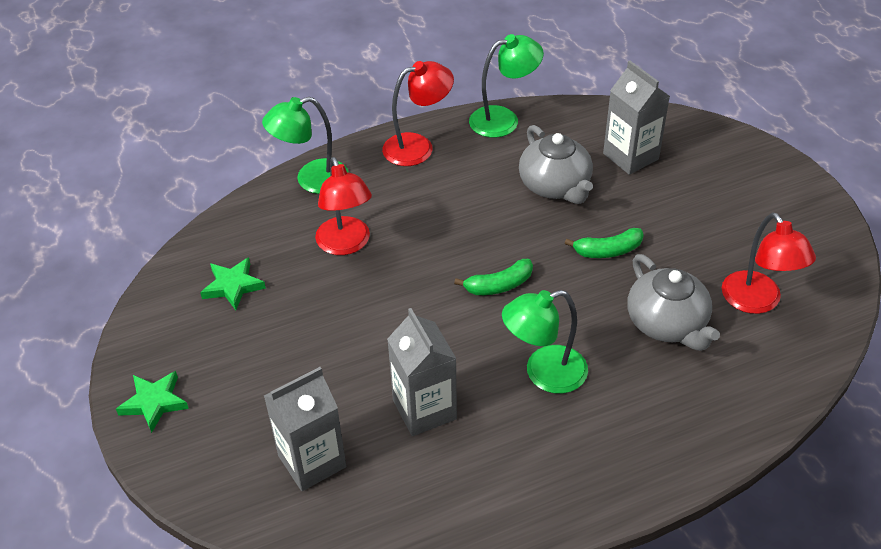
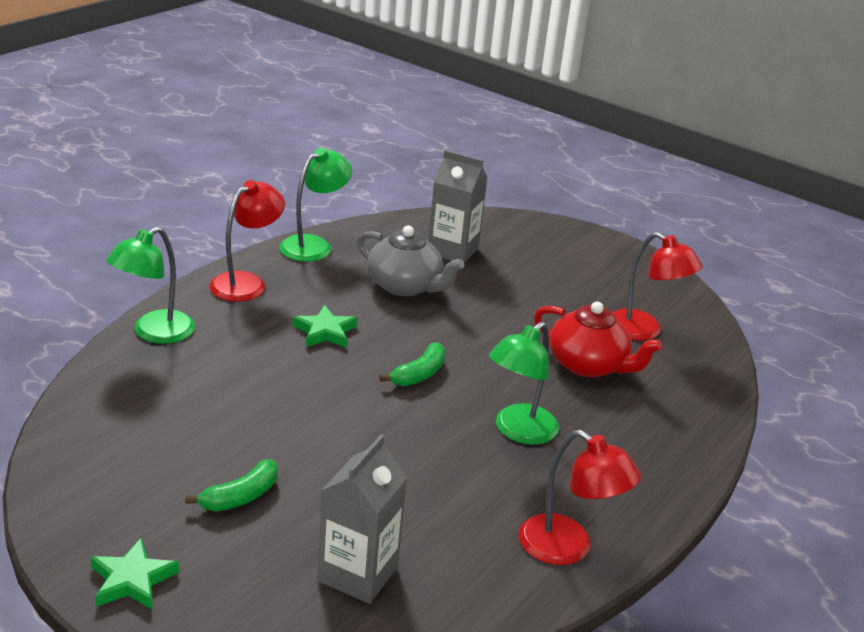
camera: 35 degrees left, 15 degrees down
green star [200,257,266,310] -> green star moved to [293,305,358,348]
red lamp [315,157,372,255] -> red lamp moved to [519,430,641,565]
grey carton [387,308,457,436] -> none
green banana [565,228,644,258] -> green banana moved to [185,459,278,511]
grey teapot [627,254,720,351] -> red teapot [534,302,662,377]

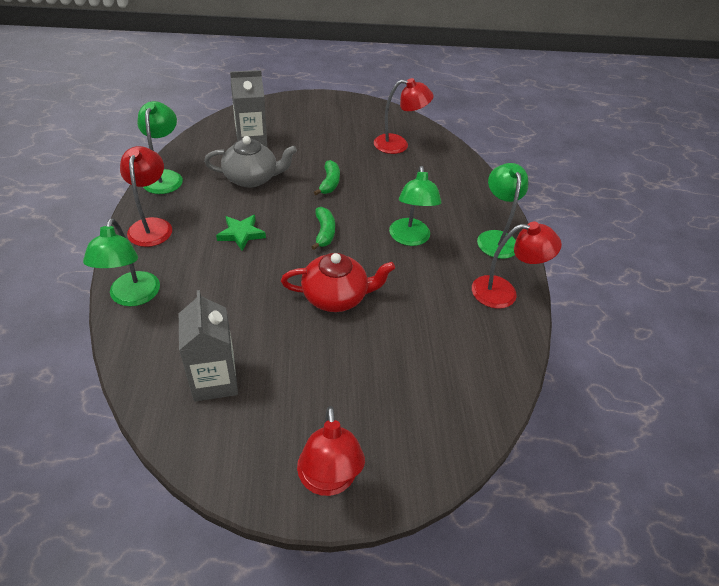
camera: 40 degrees left, 15 degrees up
green star [90,538,179,610] -> red lamp [297,406,365,496]
green banana [185,459,278,511] -> green banana moved to [314,160,340,195]
grey carton [318,434,407,604] -> grey carton moved to [179,290,238,402]
red teapot [534,302,662,377] -> red teapot moved to [281,253,395,312]
none -> green lamp [477,163,528,259]

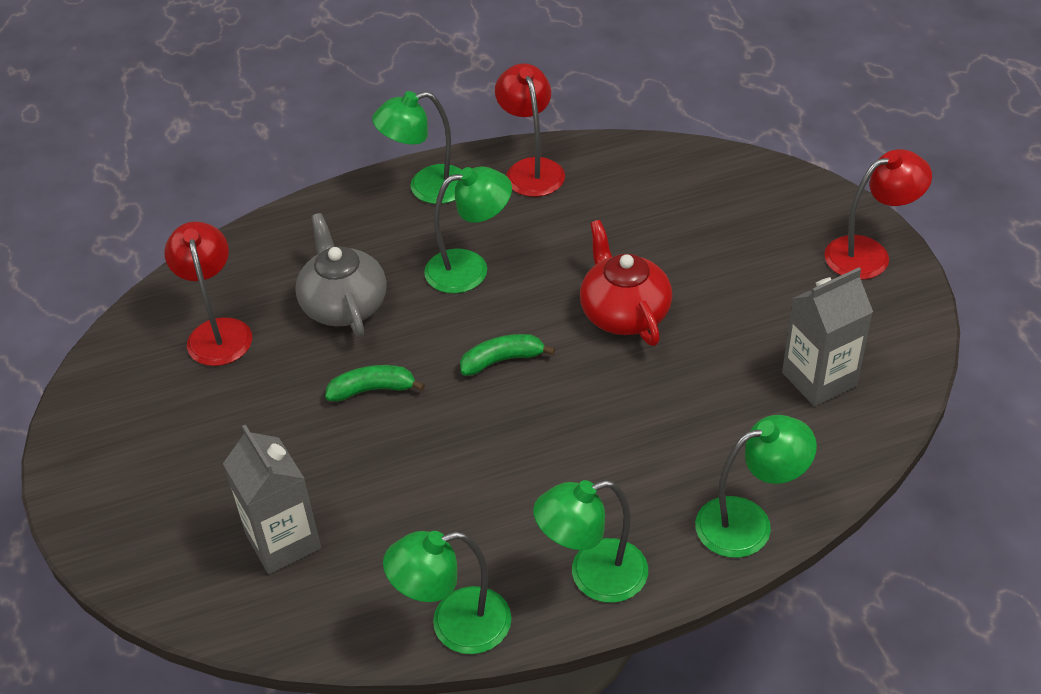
camera: 100 degrees left, 0 degrees up
red lamp [120,146,172,247] -> green lamp [533,480,648,603]
grey teapot [204,136,297,188] -> grey teapot moved to [295,213,387,337]
green star [216,215,266,251] -> none

